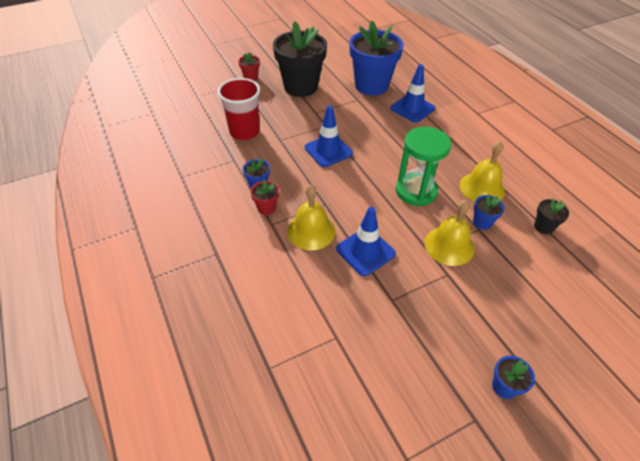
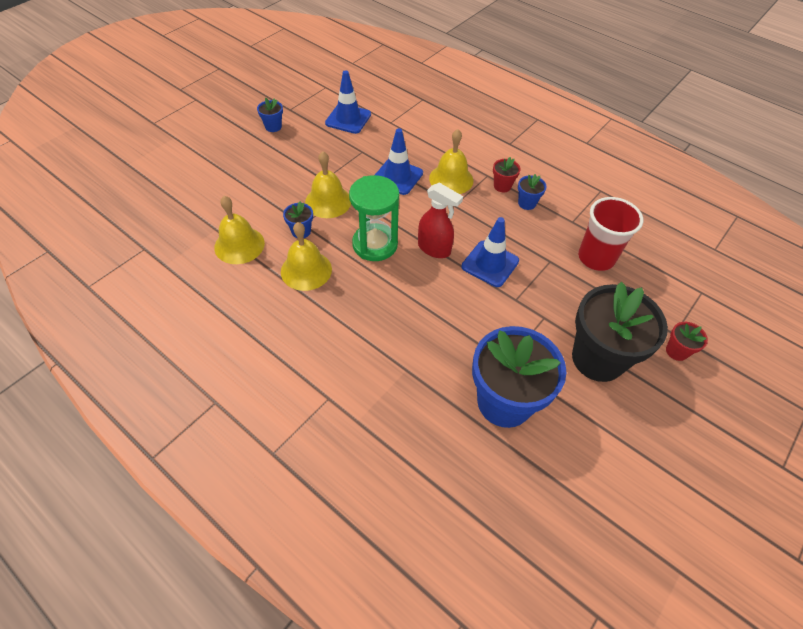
camera: 155 degrees right, 5 degrees up
blue traffic cone [390,64,435,123] -> blue traffic cone moved to [325,70,371,134]
black flower pot [534,198,569,234] -> yellow bell [214,196,265,264]
none -> red spray bottle [418,183,463,258]

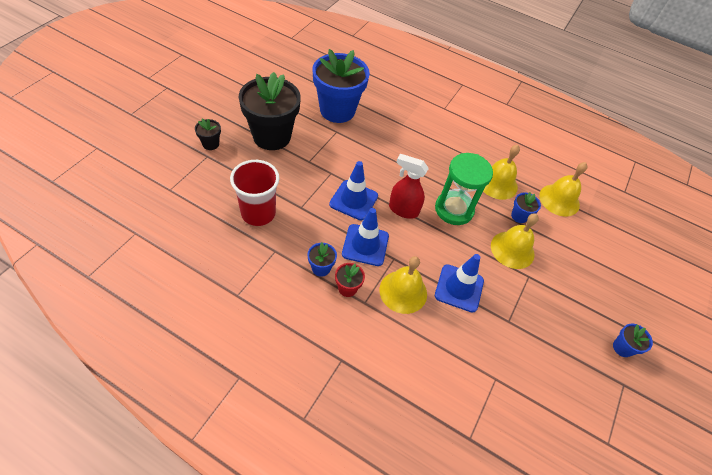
camera: 165 degrees right, 0 degrees up
blue traffic cone [325,70,371,134] -> blue traffic cone moved to [342,208,389,266]
red flower pot [666,322,708,361] -> black flower pot [195,119,221,150]

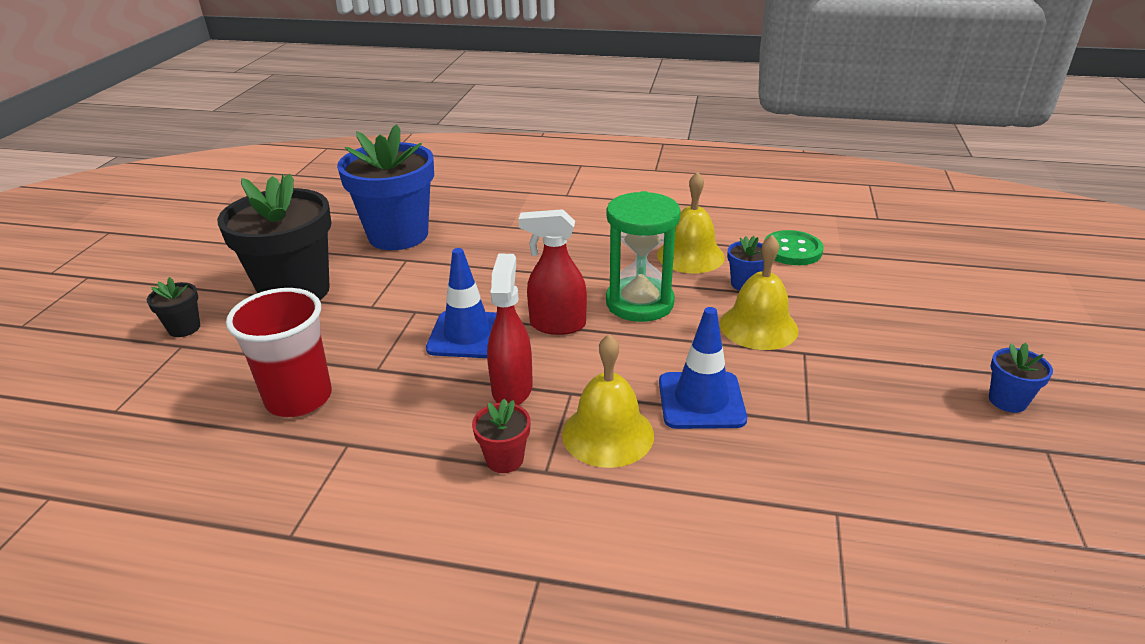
camera: 10 degrees left, 20 degrees down
blue flower pot [307,242,337,277] -> none
blue traffic cone [342,208,389,266] -> red spray bottle [487,254,533,405]
yellow bell [539,162,587,217] -> green button [765,230,824,265]

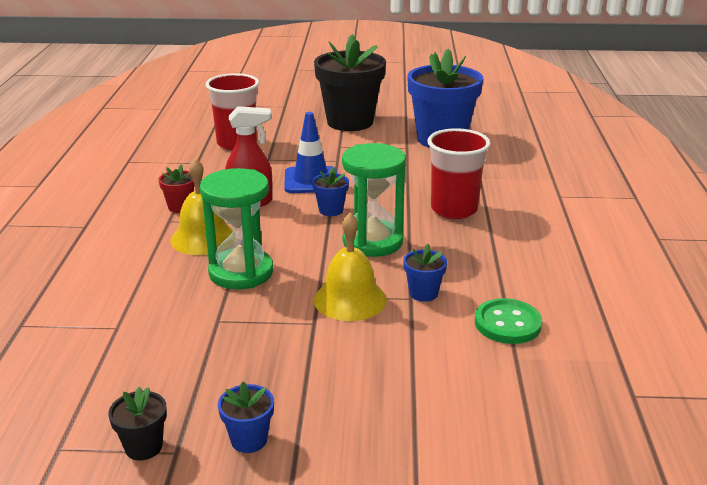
camera: 80 degrees right, 5 degrees down
black flower pot [147,277,200,337] -> black flower pot moved to [108,387,167,460]
red spray bottle [519,209,587,335] -> blue flower pot [312,167,349,216]
yellow bell [657,171,725,273] -> none
blue traffic cone [659,307,747,429] -> green hourglass [200,168,273,289]
none -> red cup [427,128,491,219]

